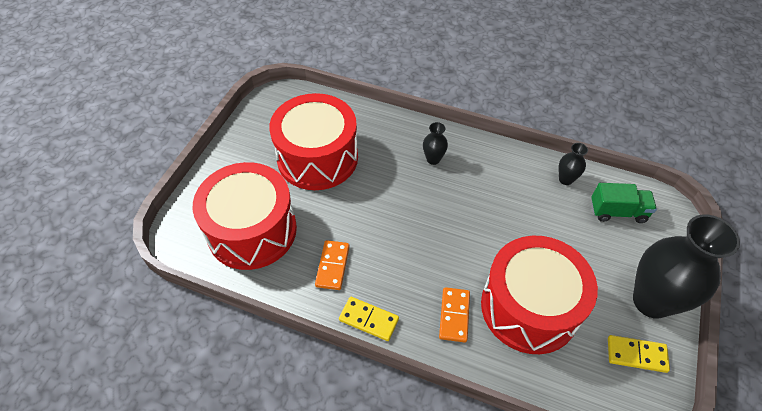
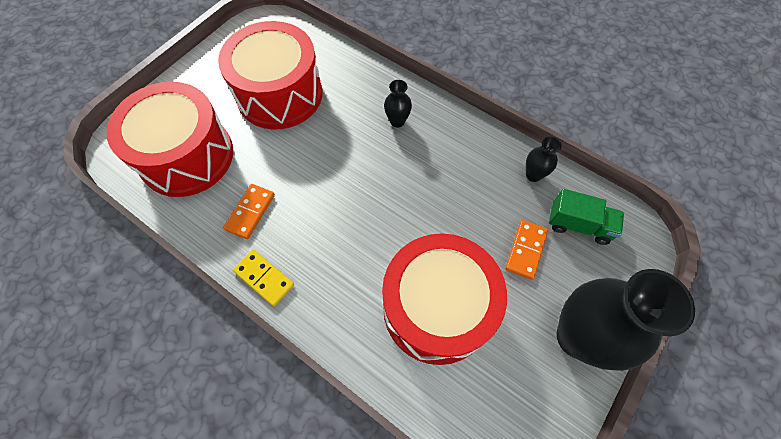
camera: 15 degrees right, 10 degrees up
orange domino [439,287,470,343] -> orange domino moved to [505,220,548,280]
yellow domino [608,335,670,373] -> none

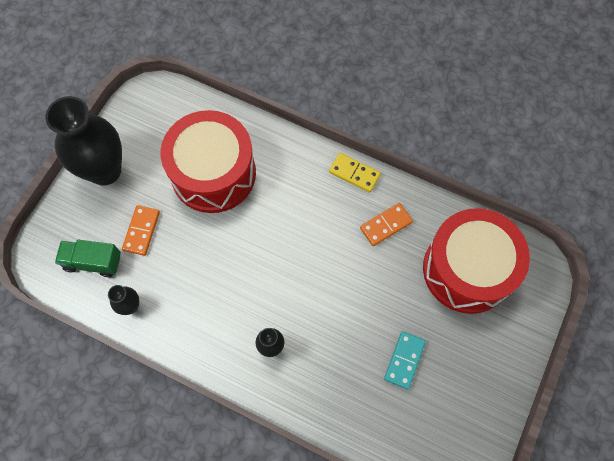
camera: 170 degrees right, 5 degrees up
red drum [218,21,323,129] -> turquoise domino [384,331,426,389]
orange domino [223,184,275,239] -> orange domino turned 45 degrees clockwise [360,203,413,246]

